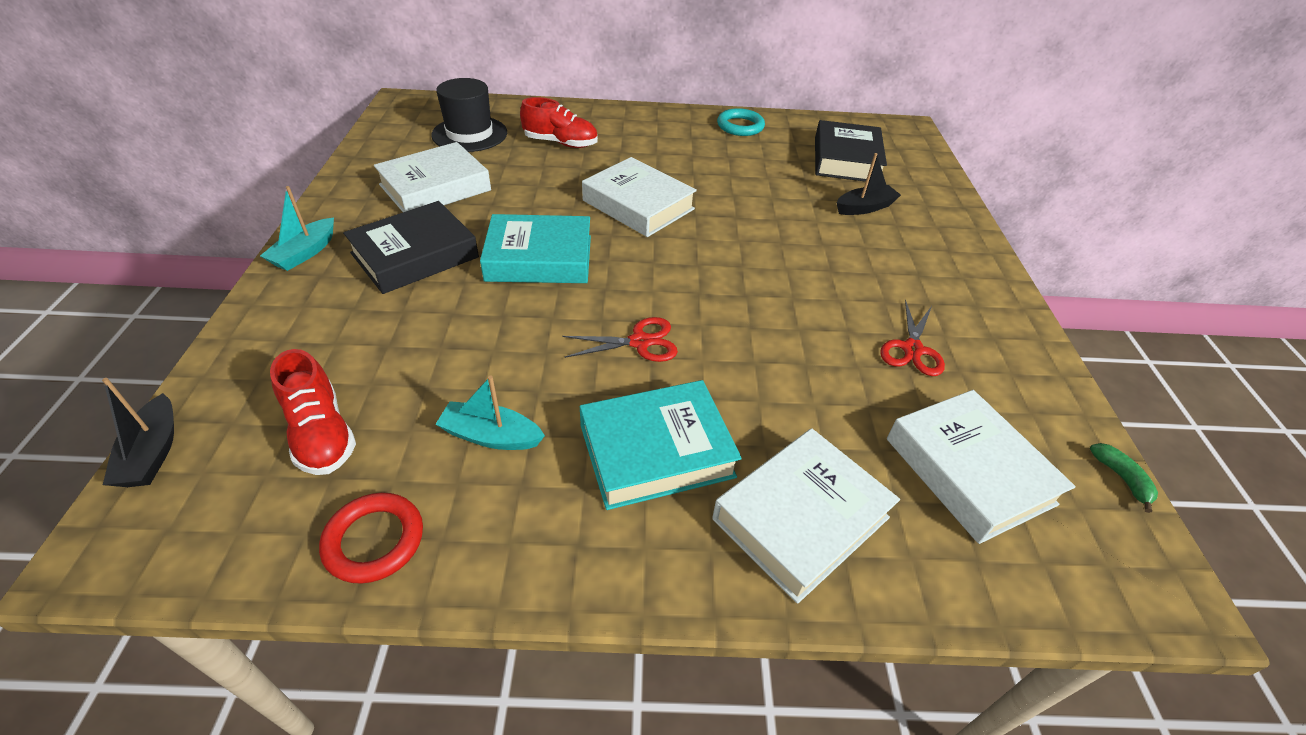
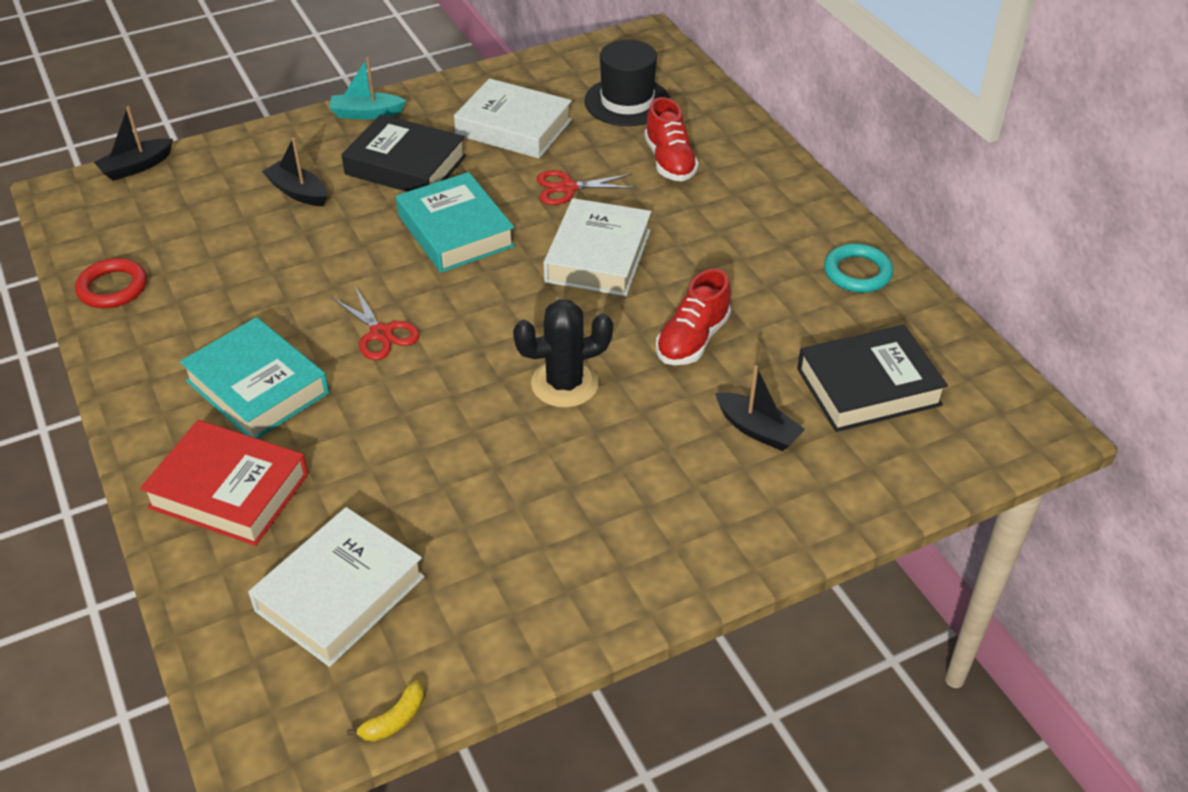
camera: 65 degrees right, 0 degrees up
red shoe [270,349,356,475] -> red shoe moved to [656,269,731,365]
turquoise boat [435,376,545,450] -> none
white book [712,428,900,604] -> red book [140,420,308,546]
red scissors [880,299,945,376] -> red scissors moved to [536,170,636,205]
green banana [1090,443,1158,513] -> yellow banana [347,680,424,741]
none -> black boat [262,138,327,206]
none -> black cactus [513,300,613,408]

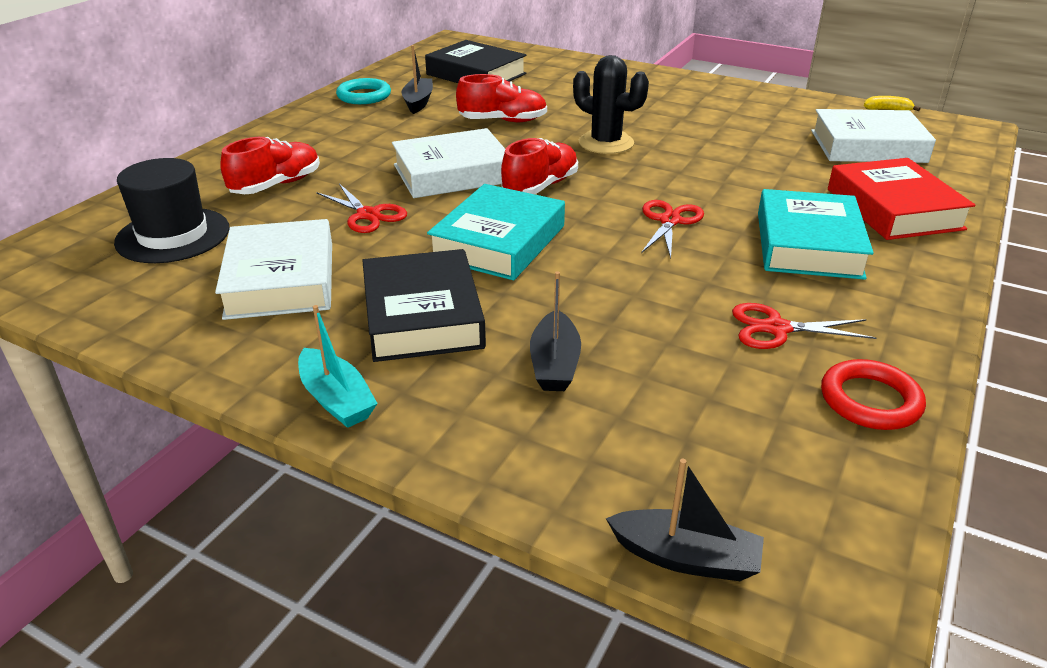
camera: 125 degrees left, 10 degrees down
black boat [715,365,805,451] -> black boat moved to [401,45,433,114]
none -> red shoe [501,138,578,194]
none -> red scissors [732,303,876,349]

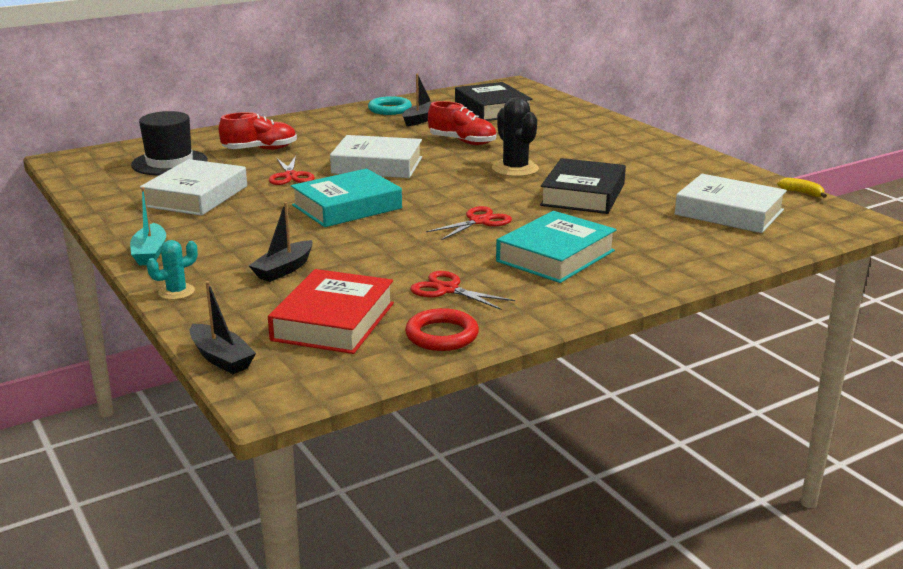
camera: 30 degrees right, 10 degrees down
black book [362,249,486,362] -> black book moved to [540,158,626,214]
red shoe [501,138,578,194] -> none
red book [828,158,976,240] -> red book moved to [268,269,394,354]
none -> turquoise cactus [147,240,198,300]

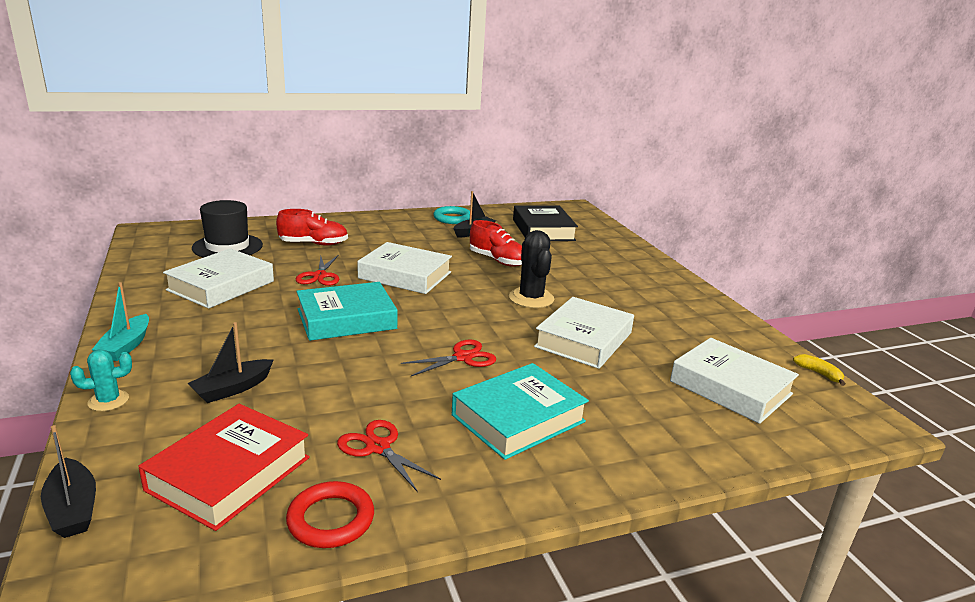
camera: 10 degrees right, 0 degrees up
black book [540,158,626,214] -> white book [534,297,634,369]

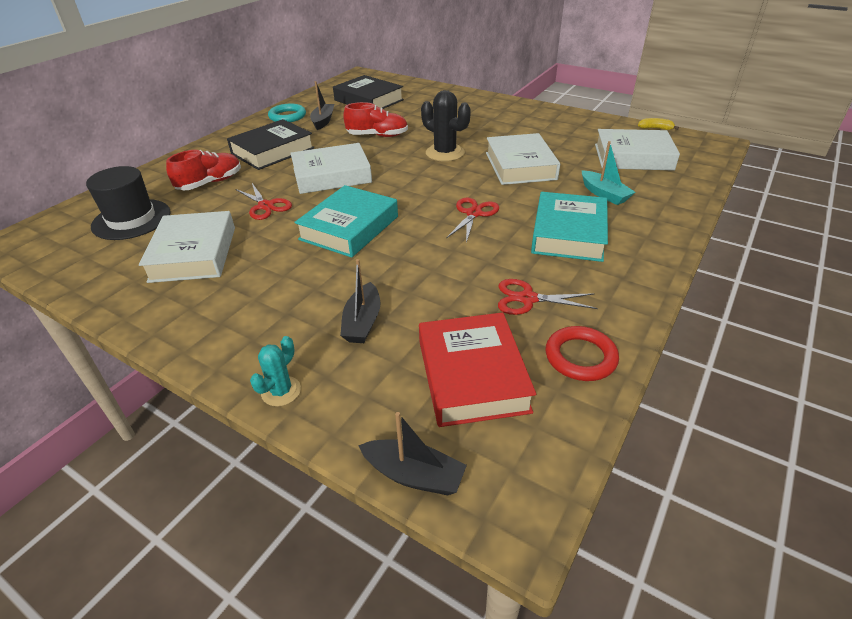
camera: 35 degrees left, 15 degrees up
turquoise boat [92,282,149,361] -> turquoise boat moved to [582,141,635,205]
none -> black book [227,119,314,170]

